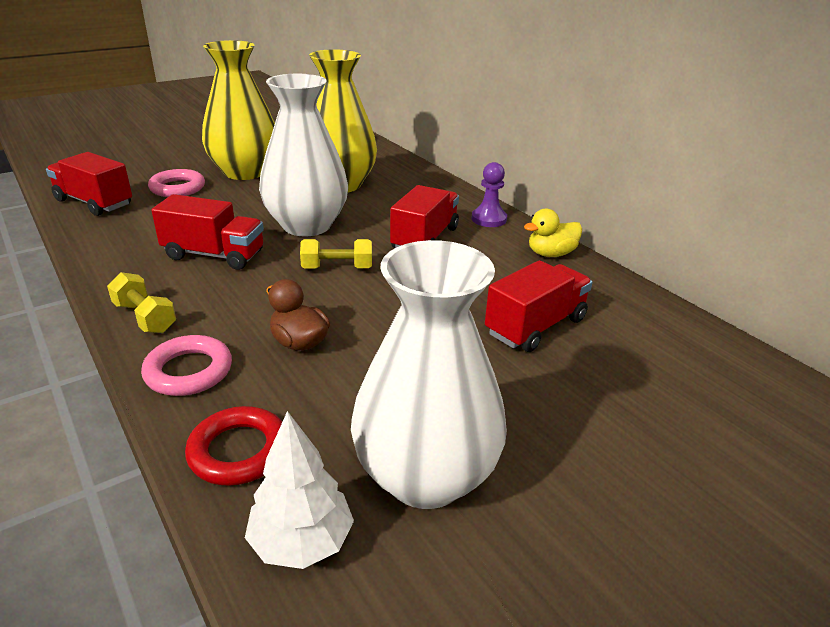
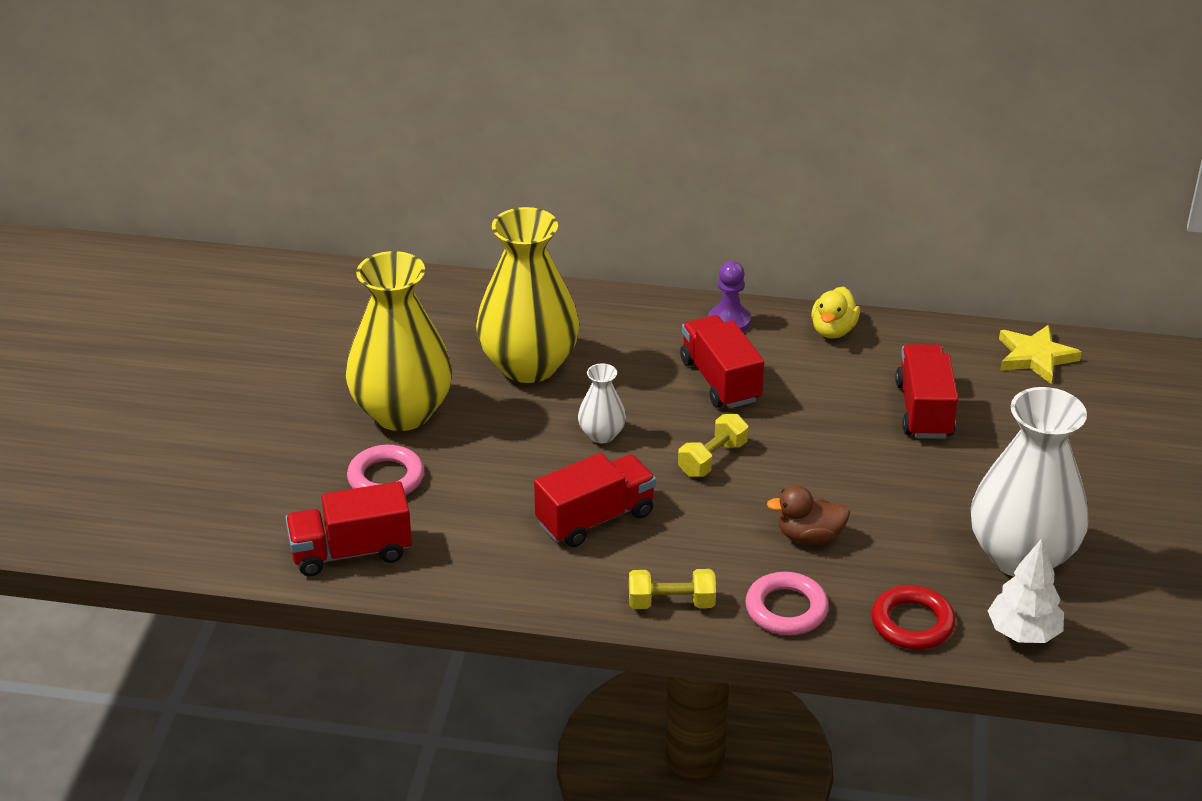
camera: 45 degrees left, 5 degrees up
white vase [259,74,348,236] -> white vase [578,363,626,443], size x0.45
none -> yellow star [999,325,1082,384]

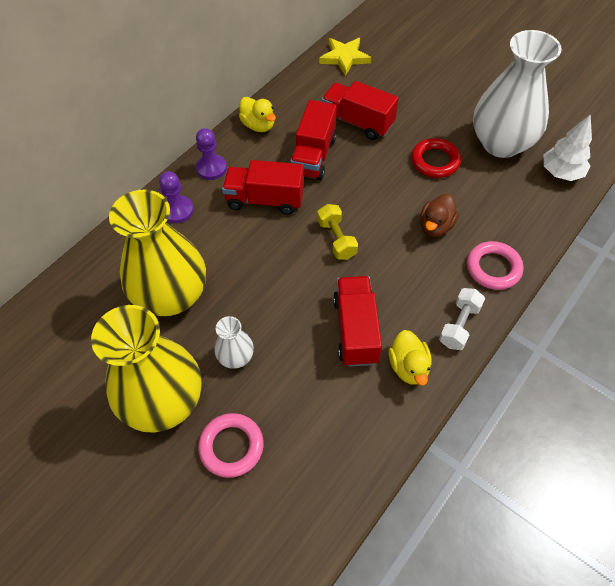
camera: 60 degrees left, 20 degrees up
red truck [285,481,412,576] -> red truck moved to [290,100,337,180]
white vase [578,363,626,443] -> white vase moved to [214,316,254,369]
yellow dumbbell [629,569,716,609] -> white dumbbell [439,288,485,350]
red ring [871,585,956,650] -> red ring moved to [411,138,461,178]
none -> purple pawn [159,171,194,223]
none -> yellow duck [389,330,432,386]

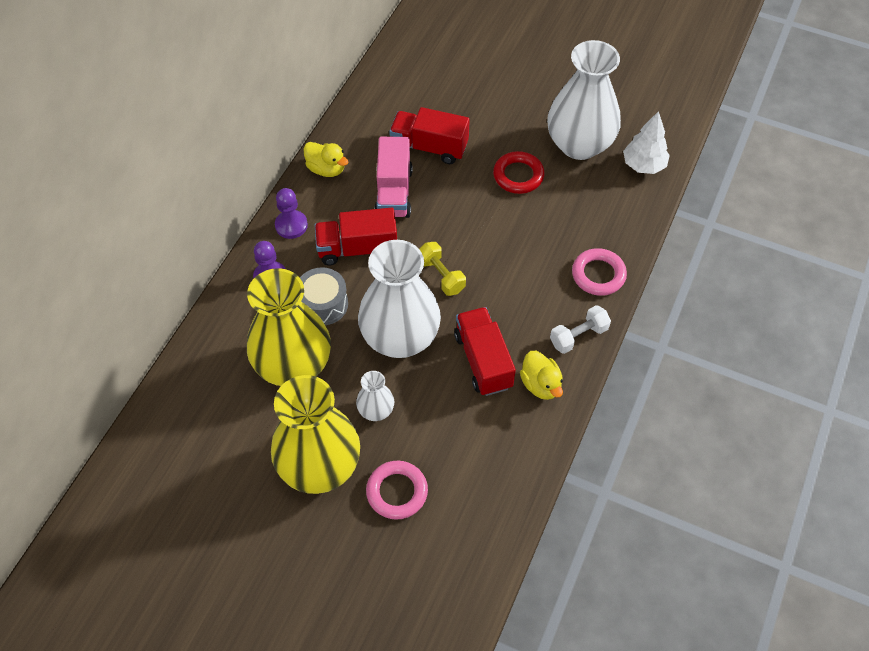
camera: 15 degrees left, 0 degrees up
red truck [290,100,337,180] -> pink truck [374,137,413,218]
yellow star [319,38,371,76] -> none
brown duck [420,194,459,237] -> none
white dumbbell [439,288,485,350] -> white dumbbell turned 45 degrees clockwise [550,305,611,354]
none -> grey drum [300,267,348,325]
none -> white vase [358,240,441,358]

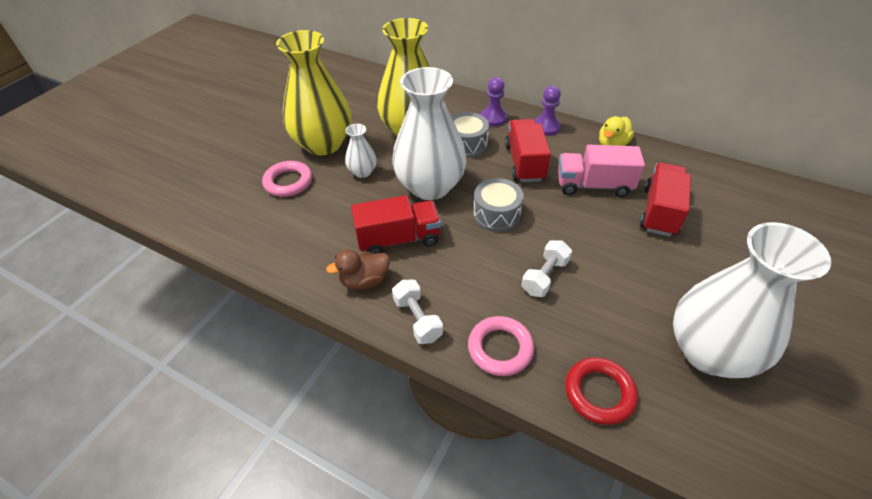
camera: 95 degrees right, 10 degrees down
yellow dumbbell [419,242,466,296] -> grey drum [473,178,524,232]
red ring [493,151,545,194] -> red ring moved to [565,357,638,425]
yellow duck [520,351,563,400] -> brown duck [326,250,390,290]
white tree [623,111,670,174] -> none
none -> white dumbbell [522,240,572,297]

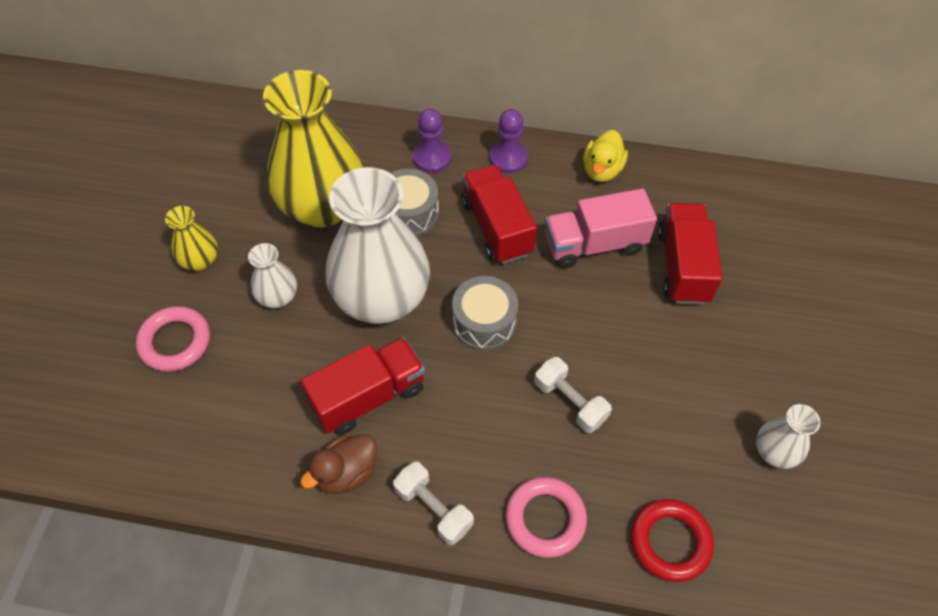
camera: 20 degrees left, 10 degrees up
yellow vase [276,30,351,155] -> yellow vase [165,206,218,271], size x0.45
white dumbbell [522,240,572,297] -> white dumbbell turned 60 degrees counterclockwise [534,357,612,433]
white vase [673,222,831,378] -> white vase [756,404,820,469], size x0.45

